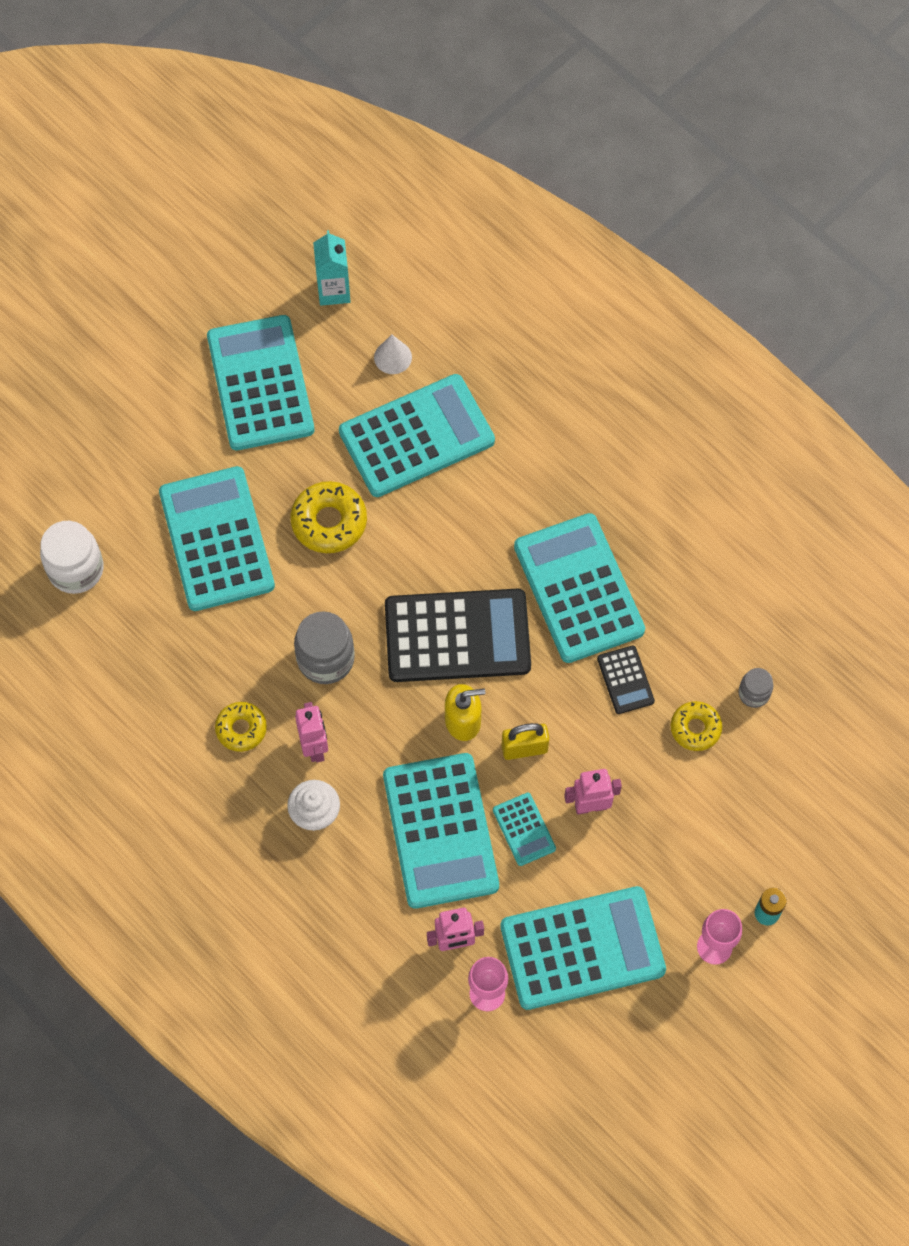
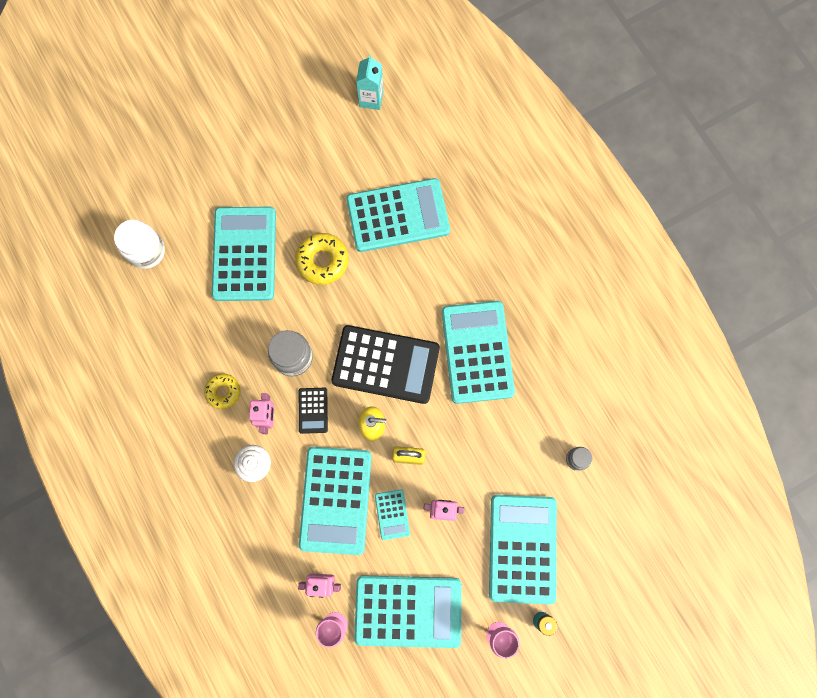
camera: 15 degrees right, 10 degrees up
turquoise calculator [207,315,314,450] -> turquoise calculator moved to [489,495,557,604]
white cone [374,334,412,374] -> none
black calculator [597,645,655,714] -> black calculator moved to [299,388,328,434]
yellow donut [671,701,722,751] -> none

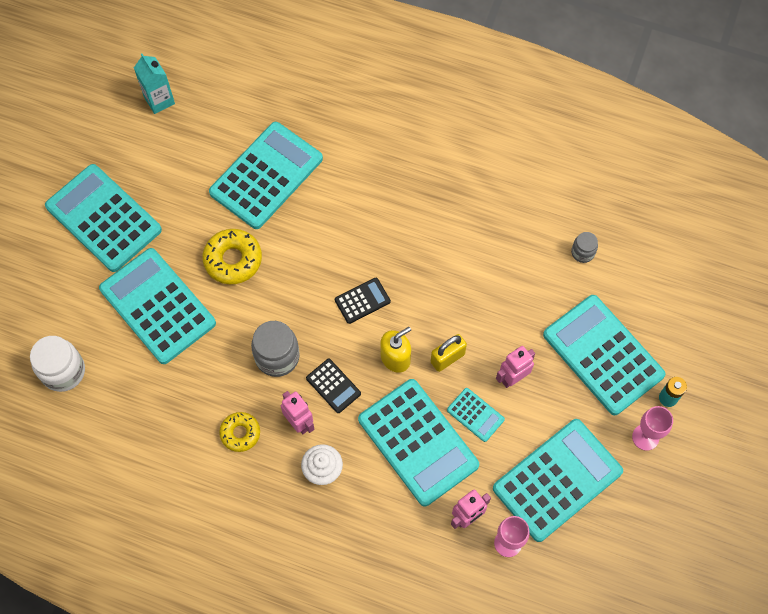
camera: 40 degrees left, 10 degrees down
black calculator [331,325,440,404] -> black calculator [335,278,391,324], size x0.45
turquoise calculator [442,301,515,404] -> turquoise calculator moved to [45,164,162,272]

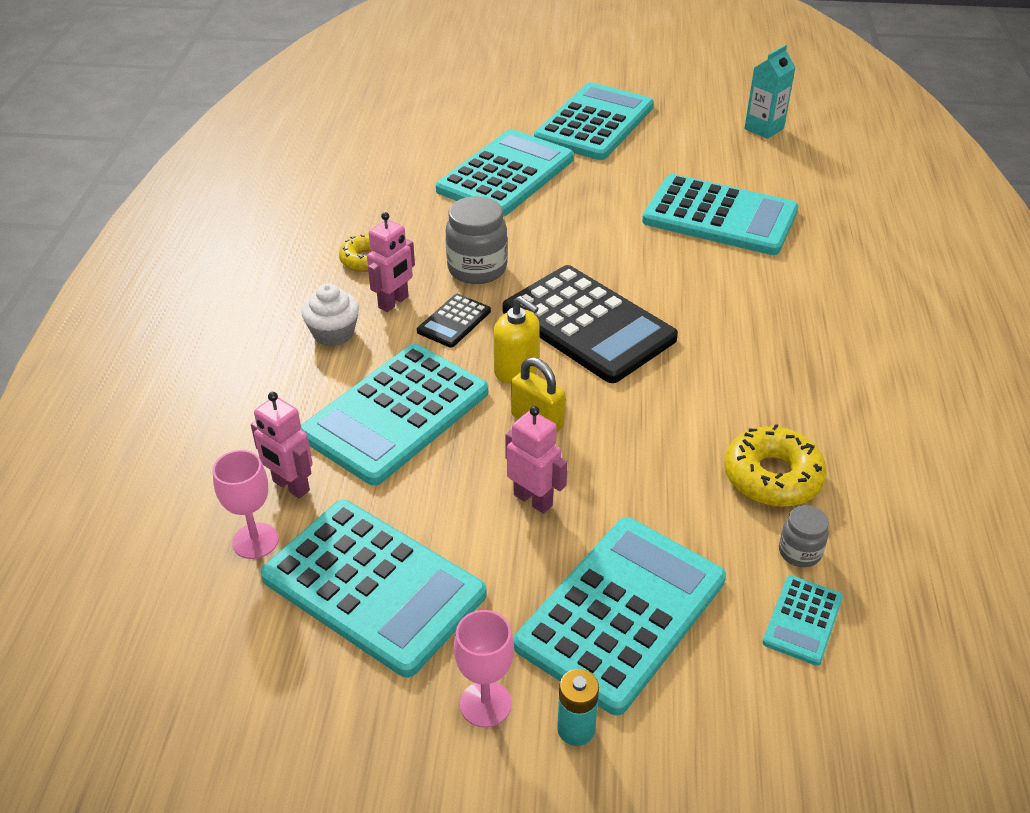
camera: 75 degrees right, 25 degrees down
white jar [30,336,85,392] -> none
yellow donut [202,229,262,284] -> yellow donut moved to [724,424,827,507]
black calculator [335,278,391,324] -> black calculator [503,265,678,383], size x2.21
turquoise calculator [447,388,505,442] -> turquoise calculator moved to [762,575,843,666]

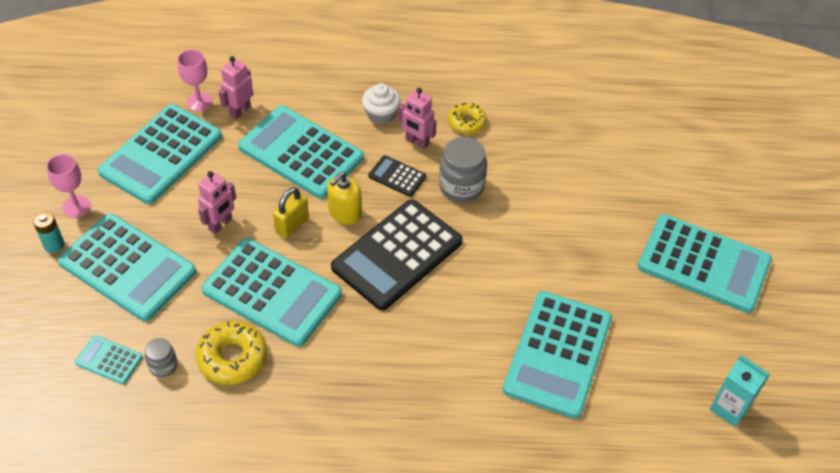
camera: 85 degrees right, 10 degrees up
turquoise calculator [436,129,574,217] -> turquoise calculator moved to [201,238,342,347]

